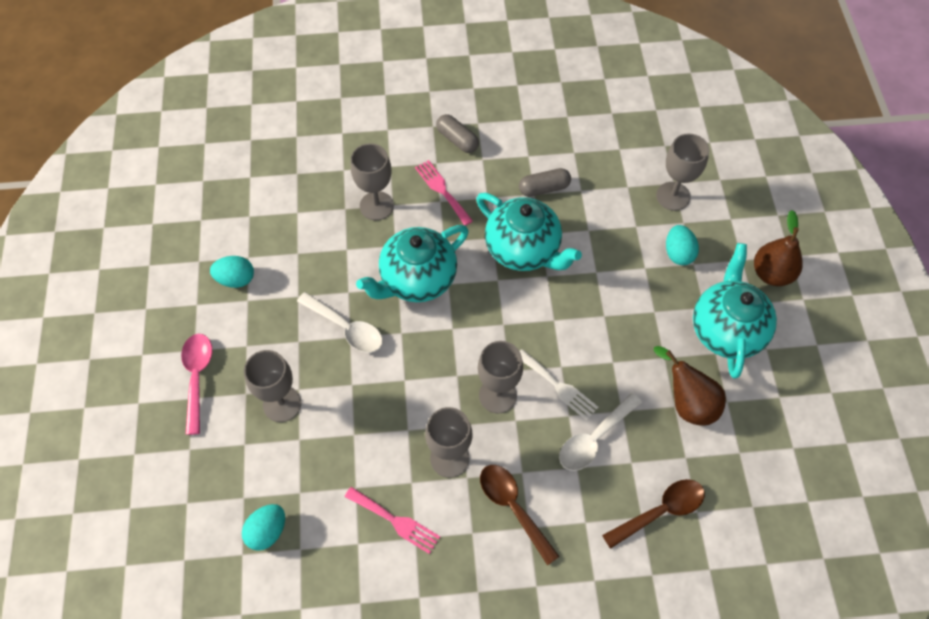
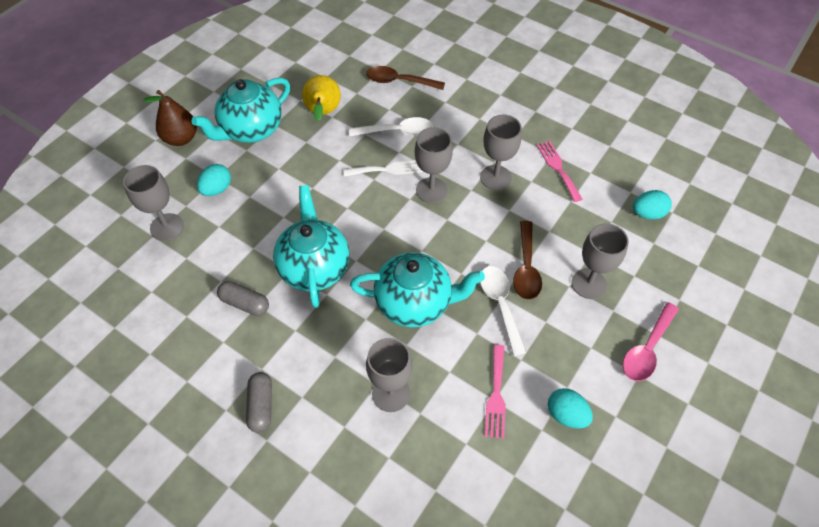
camera: 140 degrees left, 5 degrees down
pink fork [415,160,473,226] -> pink fork moved to [485,344,506,439]
brown spoon [480,465,560,566] -> brown spoon moved to [513,221,542,300]
white fork [520,349,598,421] -> white fork turned 90 degrees clockwise [344,160,423,177]
brown pear [654,346,726,426] -> yellow pear [302,75,341,121]

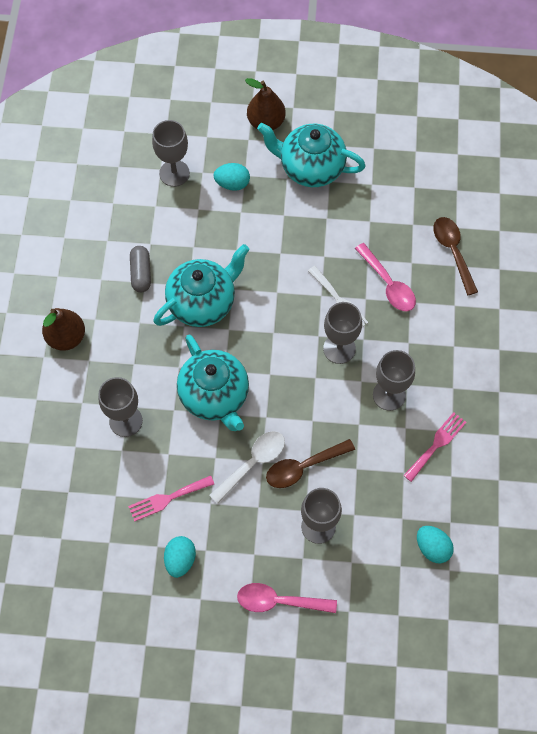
camera: 60 degrees right, 10 degrees up
grey capsule [246,372,272,433] -> brown pear [42,308,85,351]
yellow pear [302,75,341,121] -> none
white spoon [349,117,433,136] -> pink spoon [355,243,416,311]

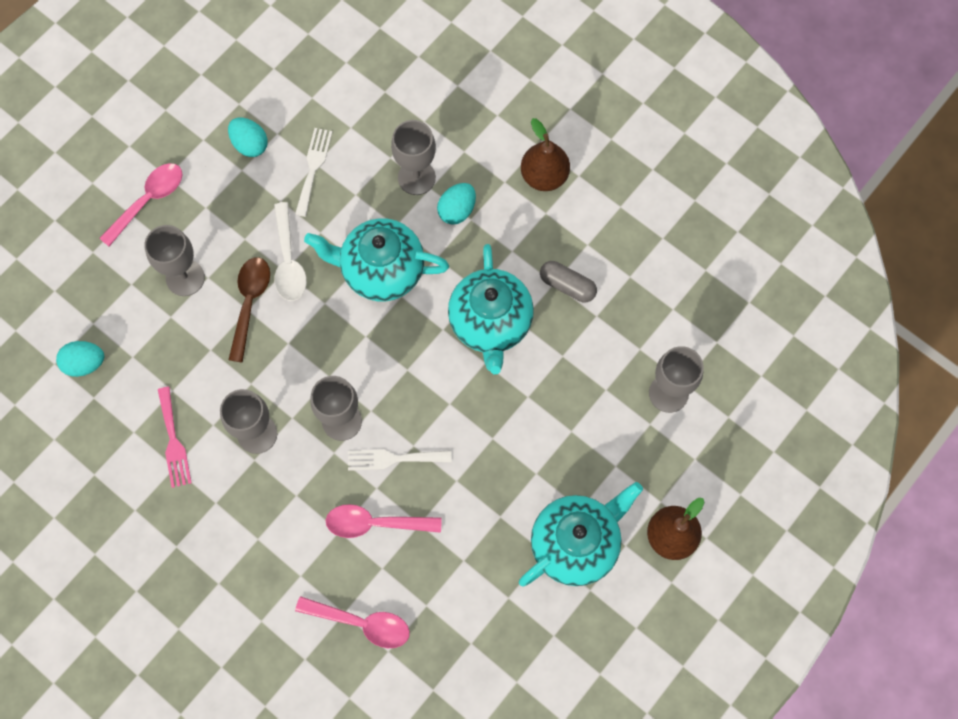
camera: 125 degrees right, 5 degrees up
pink fork [128,475,214,522] -> white fork [295,128,332,217]
turquoise egg [213,163,250,191] -> turquoise egg moved to [437,183,476,225]
brown spoon [433,217,478,295] -> pink spoon [295,596,410,648]

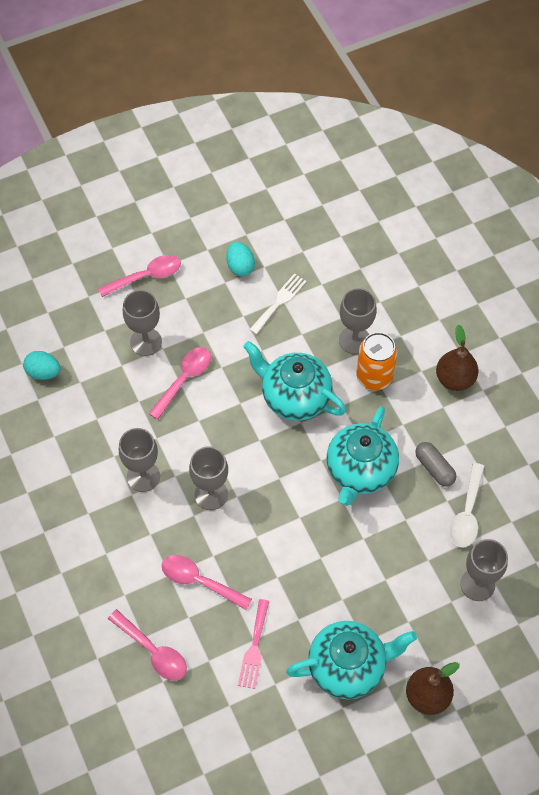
camera: 25 degrees right, 10 degrees down
pink fork [158,387,192,488] -> pink fork moved to [238,599,269,689]
brown spoon [228,257,270,362] -> pink spoon [148,347,211,420]
white spoon [274,202,307,301] -> white spoon moved to [449,463,485,547]
white fork [348,449,452,471] -> none
turquoise egg [437,183,476,225] -> orange can [356,332,397,390]

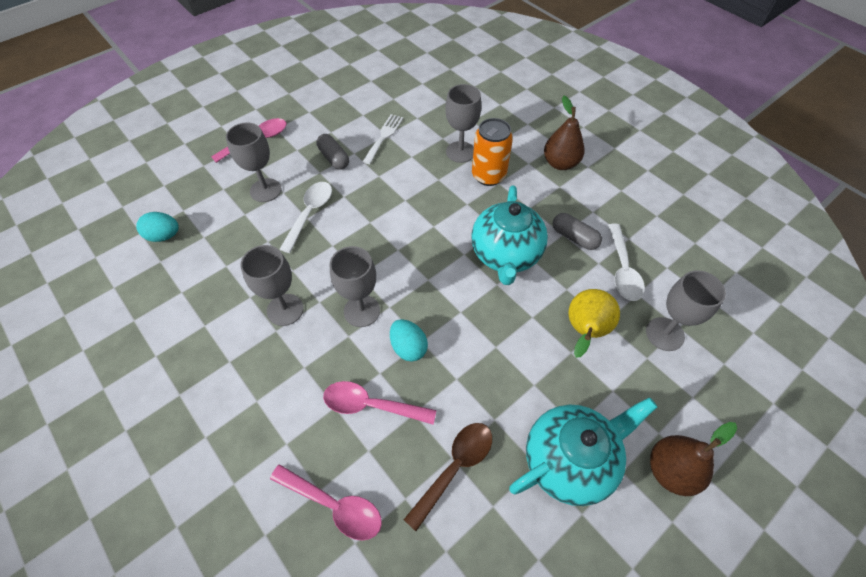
camera: 15 degrees left, 5 degrees down
pink spoon [148,347,211,420] -> white spoon [279,182,332,253]
turquoise egg [226,242,255,276] -> turquoise egg moved to [390,319,428,361]
pink fork [238,599,269,689] -> brown spoon [404,423,492,531]
turquoise teapot [243,341,346,421] -> none
none -> grey capsule [316,134,349,170]
none -> yellow pear [568,289,620,358]

